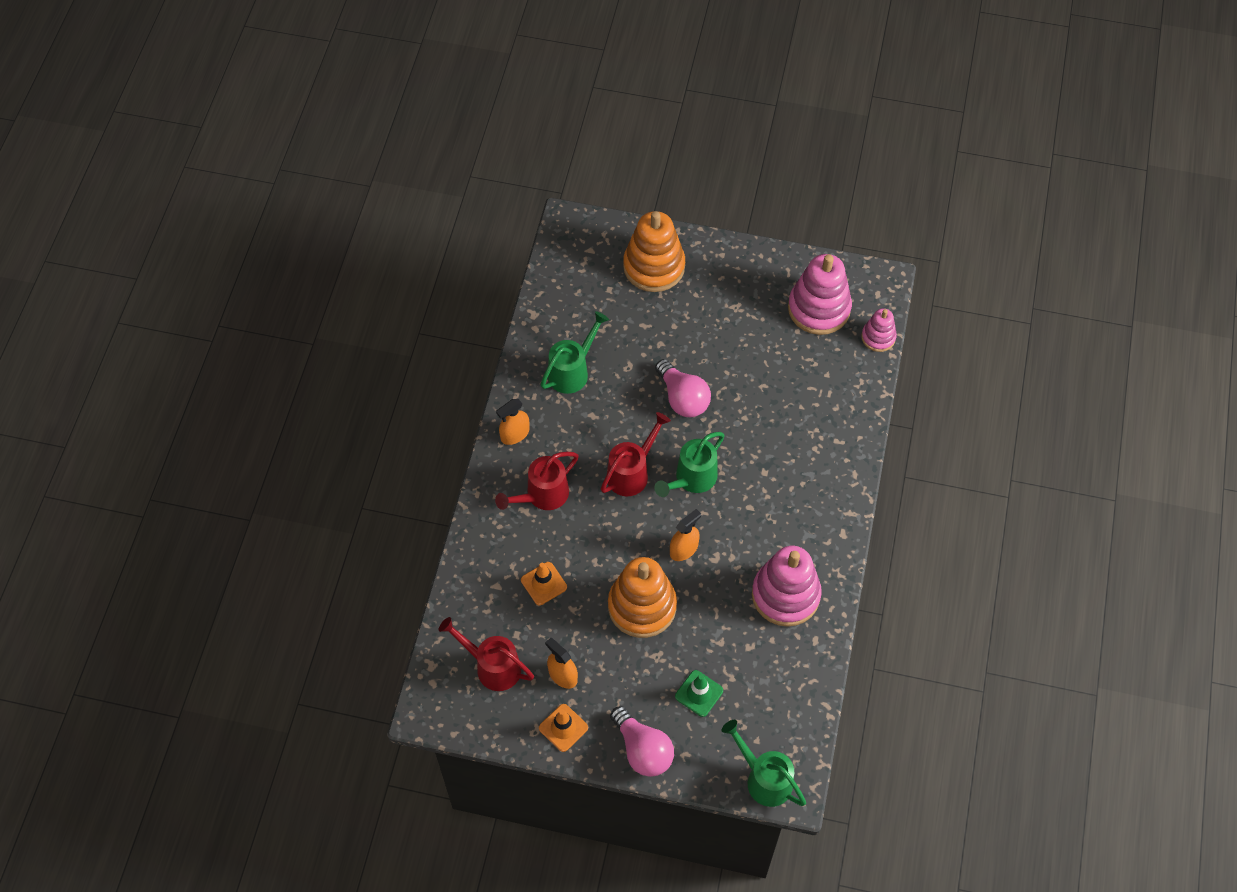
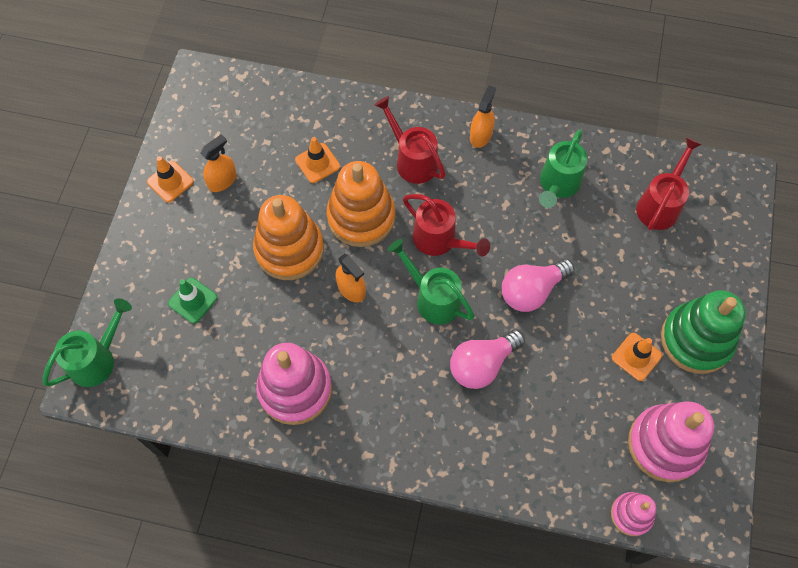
camera: 90 degrees right, 5 degrees up
red watering can [439,617,534,691] -> red watering can moved to [636,137,702,230]
orange spray bottle [496,399,530,445] -> orange spray bottle turned 60 degrees clockwise [470,85,496,148]
green watering can [541,311,609,394] -> green watering can turned 75 degrees clockwise [539,129,587,208]
pink light bulb [610,706,674,777] -> pink light bulb moved to [450,329,525,389]
orange stacking toy [623,211,685,292] -> orange stacking toy moved to [327,161,395,247]
none -> orange traffic cone [612,333,662,381]
none -> green stacking toy [661,290,746,374]

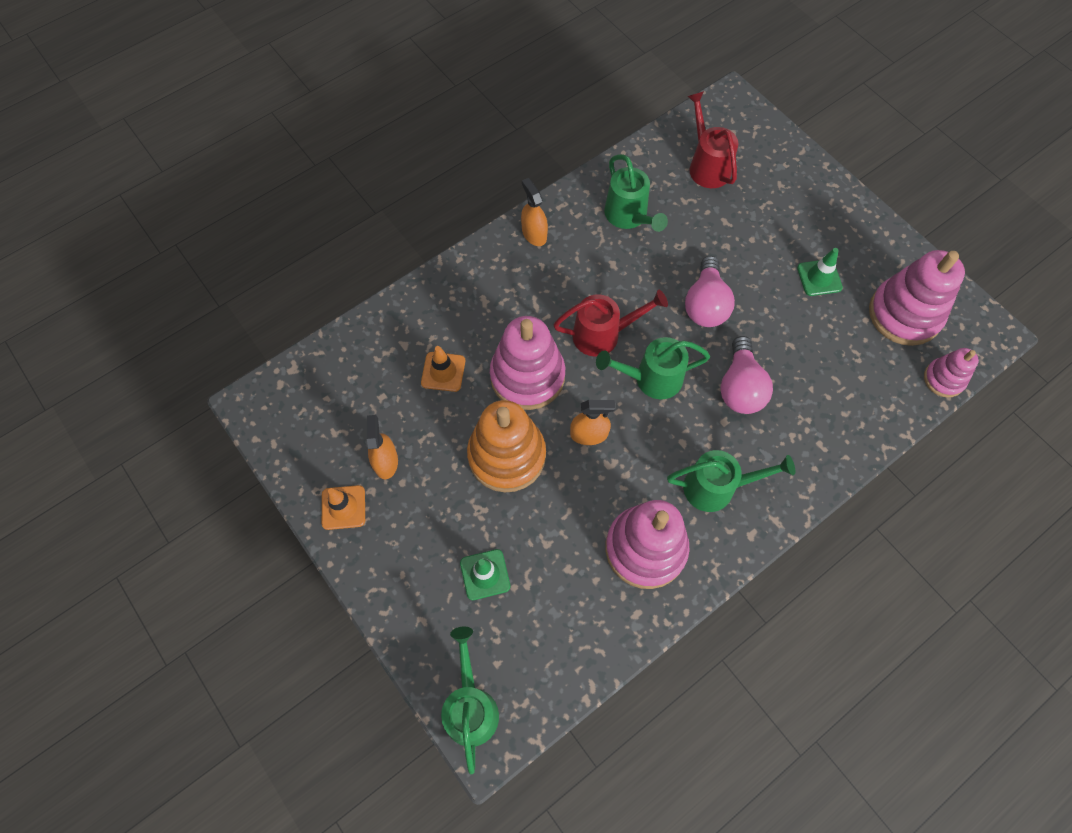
camera: 50 degrees left, 0 degrees up
orange stacking toy [327,161,395,247] -> pink stacking toy [490,316,565,410]
red watering can [374,96,445,184] -> none
orange traffic cone [612,333,662,381] -> green traffic cone [797,248,843,296]
green stacking toy [661,290,746,374] -> none
none -> green watering can [667,450,795,512]

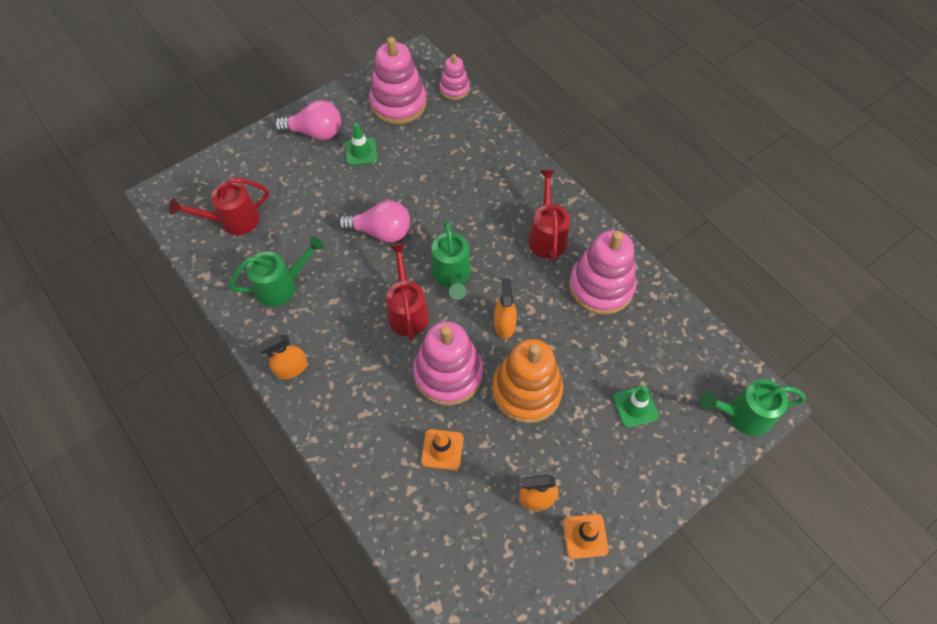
camera: 90 degrees left, 5 degrees down
green watering can [667,450,795,512] -> red watering can [528,170,570,260]
pink light bulb [720,336,773,414] -> pink light bulb moved to [274,100,341,140]

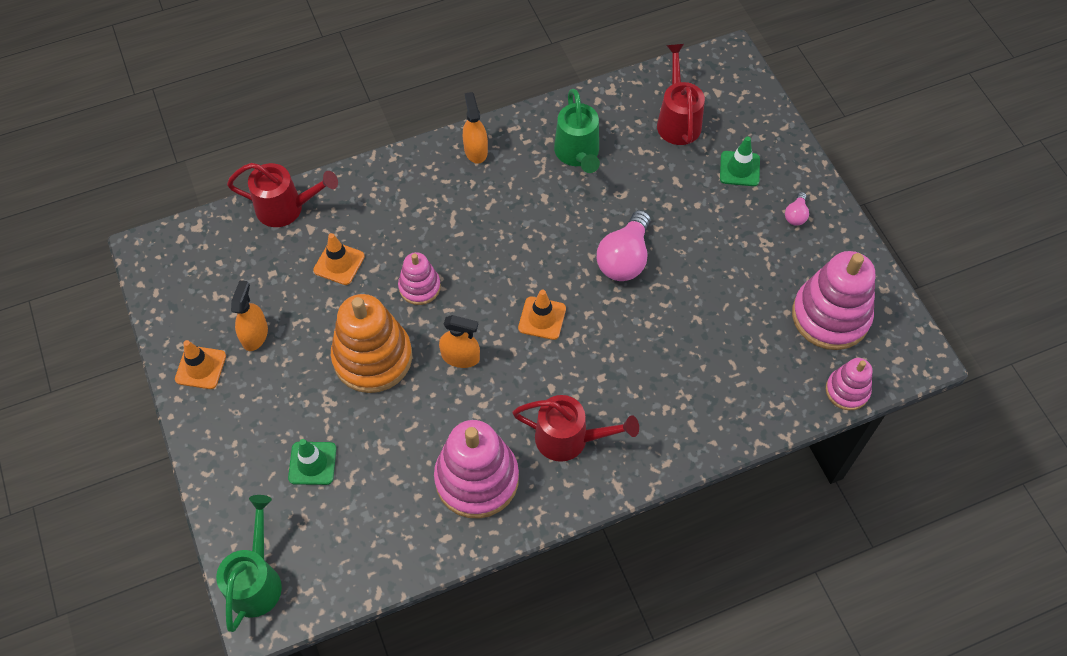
camera: 105 degrees right, 0 degrees up
pink light bulb [274,100,341,140] -> pink light bulb [785,192,809,226], size x0.48
green traffic cone [345,123,378,166] -> green traffic cone moved to [720,136,760,186]
red watering can [386,243,429,341] -> red watering can moved to [227,163,338,227]
pink stacking toy [413,321,483,406] -> pink stacking toy [398,252,441,305], size x0.54
green watering can [431,219,471,300] -> orange traffic cone [518,290,566,340]

